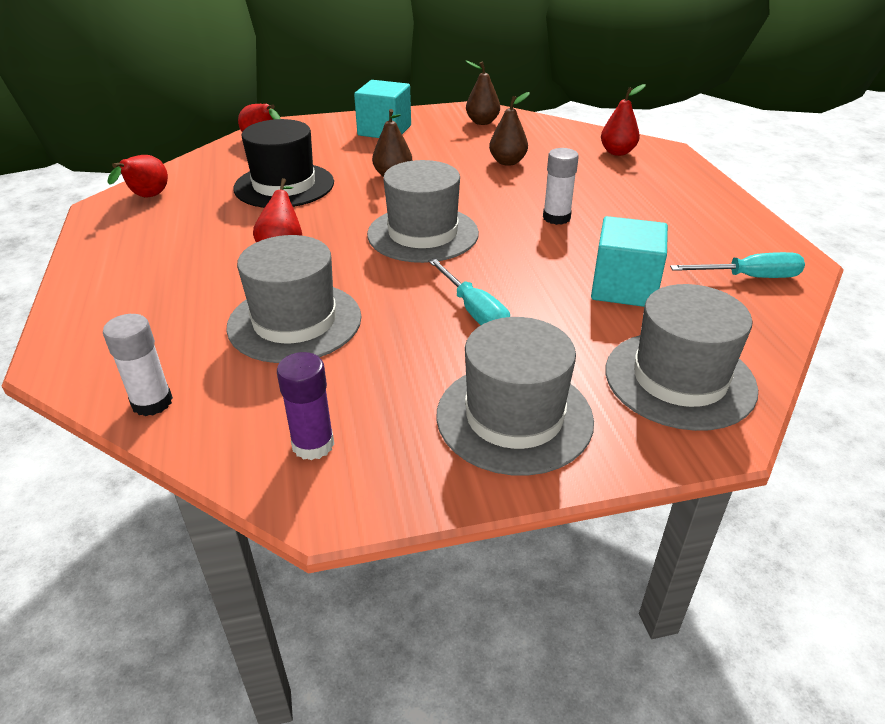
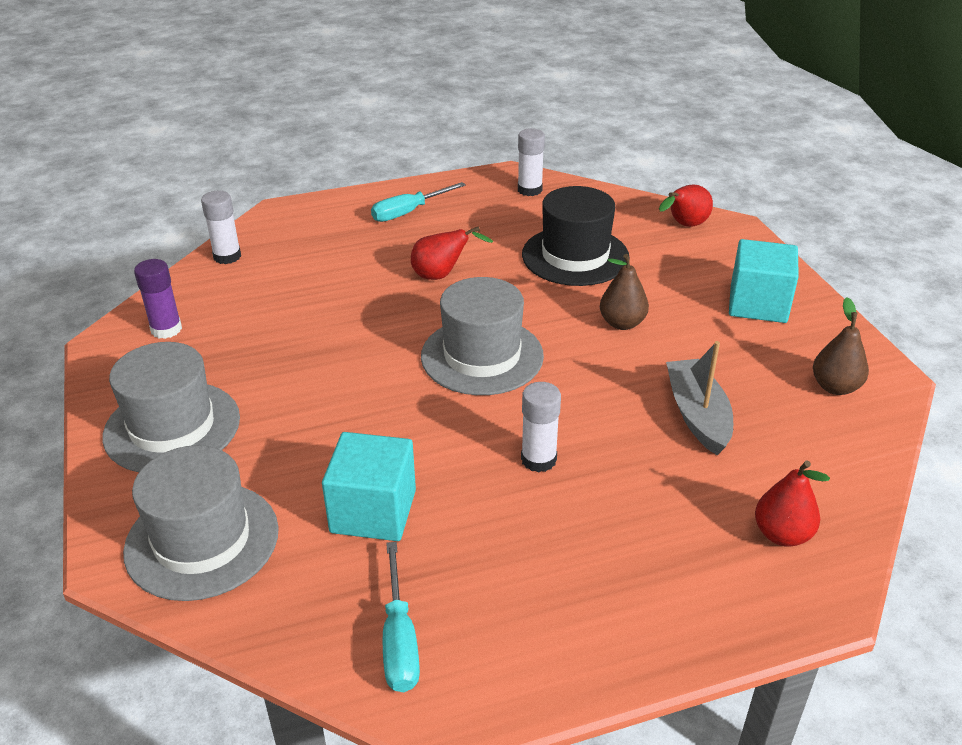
camera: 85 degrees right, 0 degrees up
red pear [108,155,168,197] -> white glue stick [518,128,545,196]
grey hat [226,235,361,363] -> none
turquoise screwdriver [428,258,510,325] -> turquoise screwdriver moved to [371,182,466,222]
brown pear [489,92,530,166] -> grey boat [666,341,733,455]

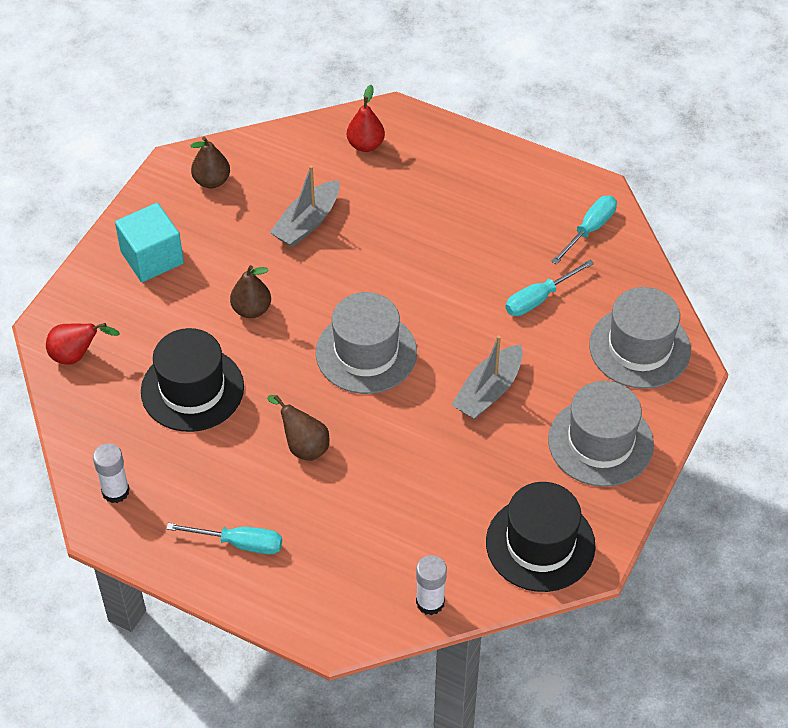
camera: 135 degrees left, 15 degrees up
purple glue stick [134,259,182,339] -> black hat [486,482,596,592]
turquoise cube [322,432,416,541] -> turquoise screwdriver [505,260,594,316]
red pear [411,226,493,280] -> brown pear [267,395,329,461]
white glue stick [521,382,561,472] -> none
none -> grey boat [451,335,523,419]

